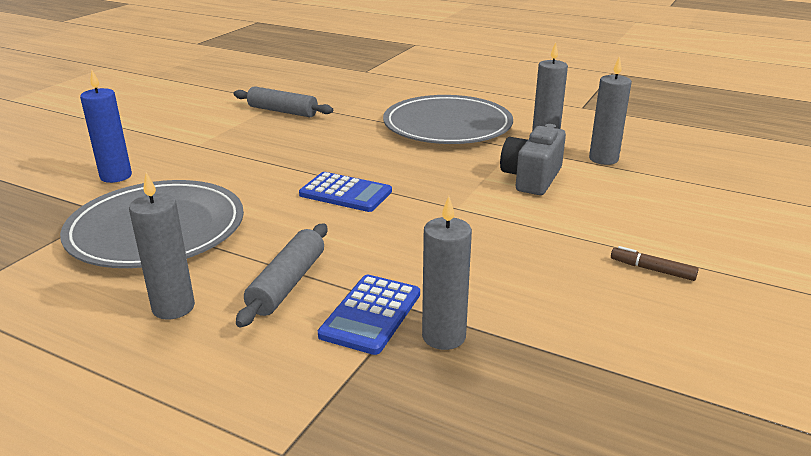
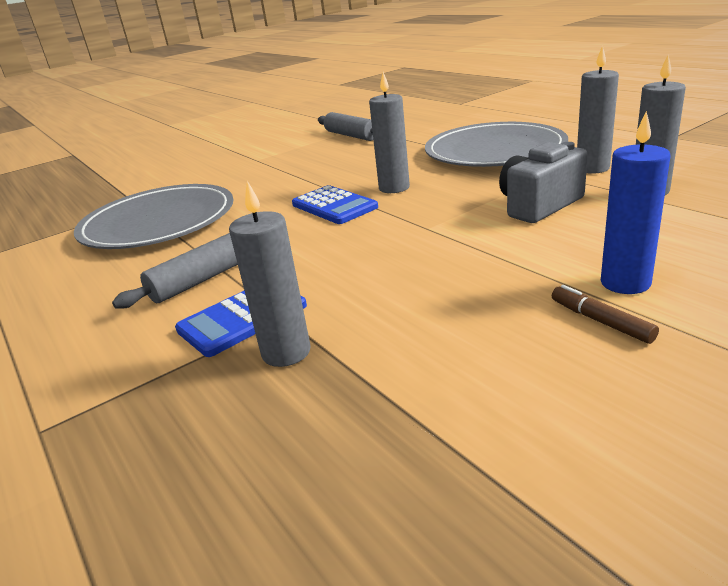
camera: 30 degrees right, 0 degrees up
blue candle [80,70,132,183] -> blue candle moved to [601,111,670,294]
grey candle [129,172,195,320] -> grey candle moved to [369,72,410,193]

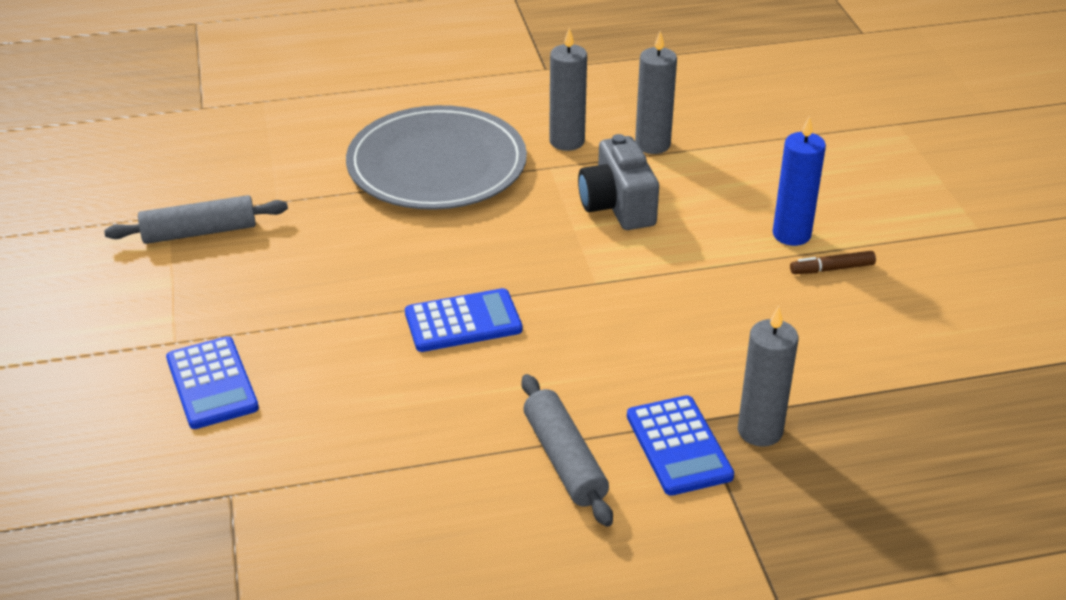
camera: 70 degrees left, 10 degrees up
grey plate [74,184,234,249] -> none
grey candle [369,72,410,193] -> none
none -> blue calculator [166,336,259,429]

